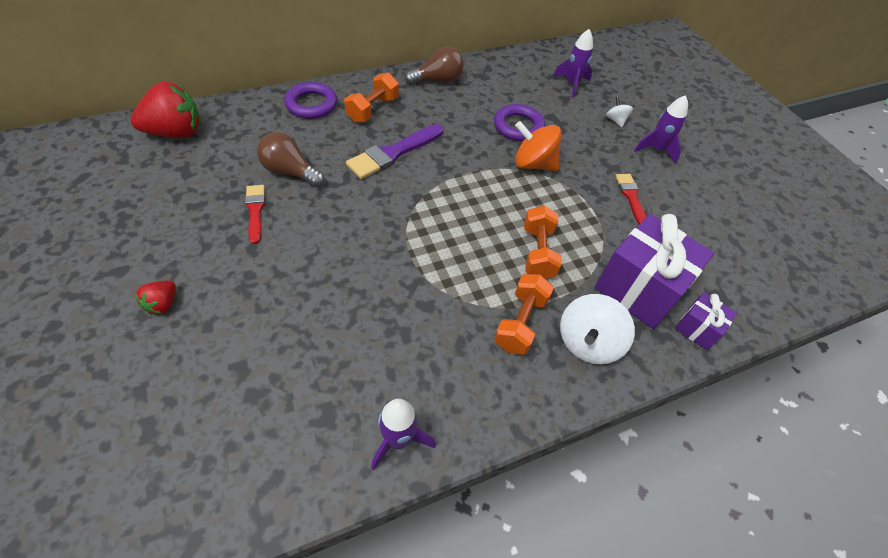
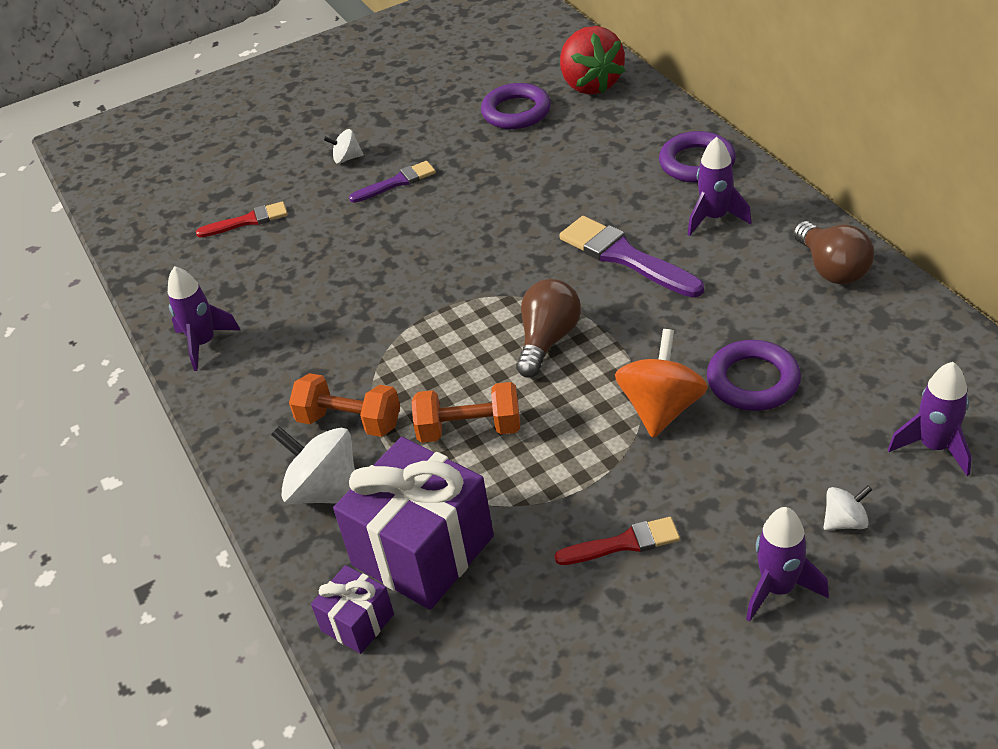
camera: 95 degrees right, 10 degrees down
red strawberry [135,281,176,315] -> white spinning top [324,129,364,164]
red brush [245,185,265,244] -> red brush moved to [196,201,288,238]
brown light bulb [257,132,324,187] -> brown light bulb moved to [516,279,581,378]
orange dumbbell [344,72,399,123] -> purple rocket [687,137,752,236]
none -> purple brush [349,161,436,203]
none -> purple ring [481,83,551,129]

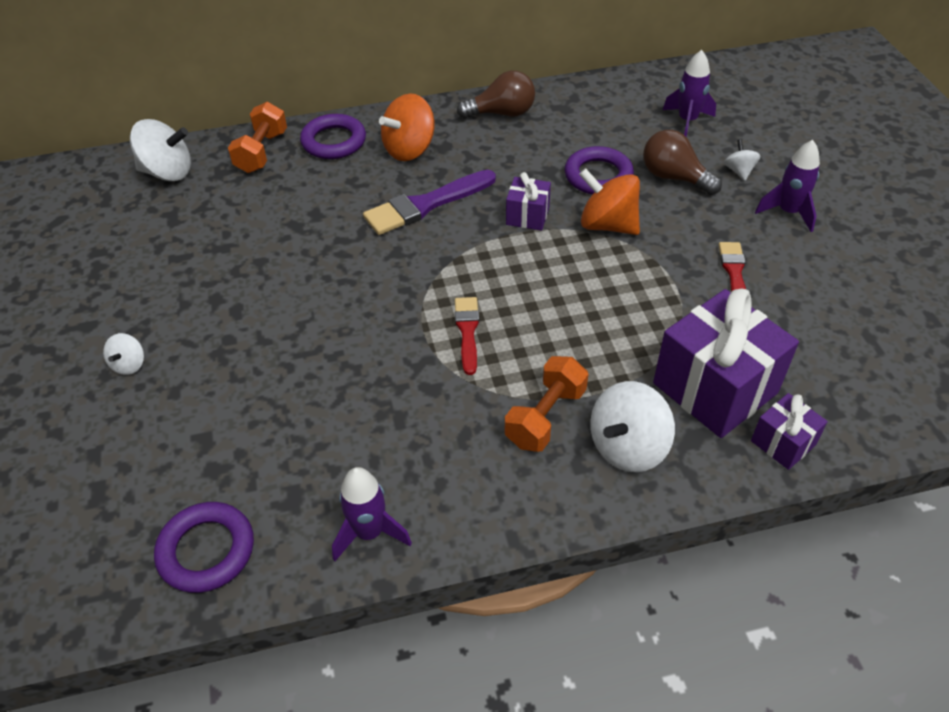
camera: 80 degrees left, 5 degrees up
red brush [196,201,288,238] -> red brush moved to [455,297,479,375]
purple brush [349,161,436,203] -> none
orange dumbbell [412,382,520,443] -> orange dumbbell moved to [228,102,287,173]
purple ring [481,83,551,129] -> purple ring moved to [154,502,254,593]
brown light bulb [516,279,581,378] -> brown light bulb moved to [643,130,722,195]
red strawberry [560,26,625,95] -> white spinning top [130,119,191,181]
purple rocket [687,137,752,236] -> orange spinning top [379,93,434,161]
none -> purple gift [506,172,551,230]

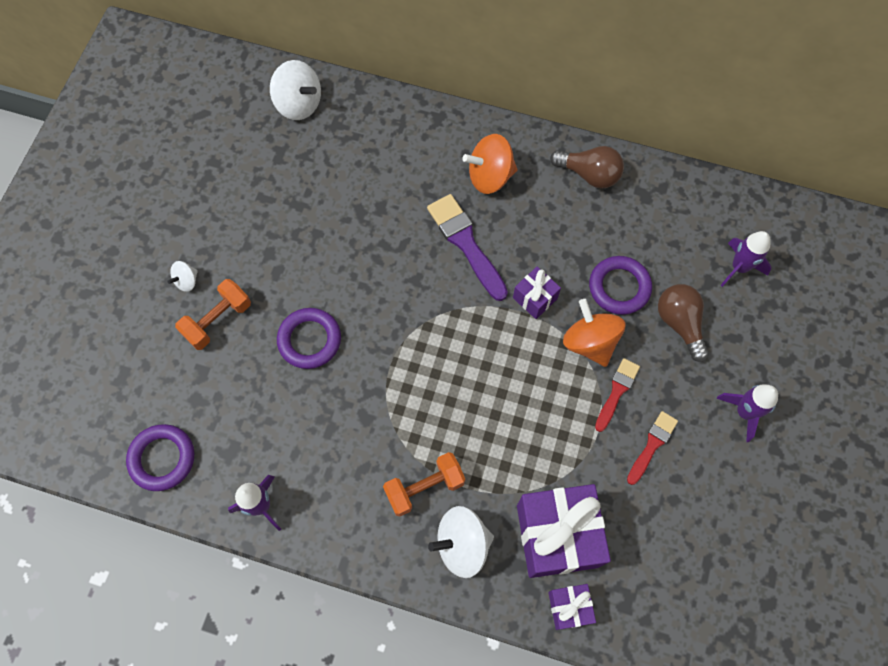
camera: 30 degrees right, 20 degrees up
orange dumbbell [228,102,287,173] -> orange dumbbell moved to [175,279,251,350]
purple ring [300,114,366,159] -> purple ring moved to [277,308,341,369]
purple brush [363,170,496,235] -> purple brush turned 60 degrees clockwise [427,194,508,301]
red brush [455,297,479,375] -> red brush moved to [595,358,640,432]
white spinning top [724,139,761,181] -> none

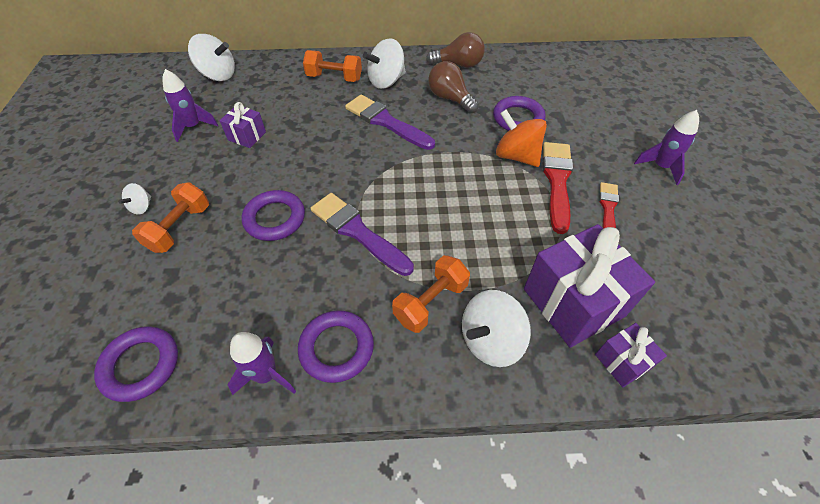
camera: 20 degrees left, 15 degrees down
orange spinning top [462,134,517,194] -> white spinning top [363,38,406,89]
purple gift [513,267,561,319] -> purple gift moved to [220,102,266,148]
red brush [595,358,640,432] -> red brush [543,142,573,234], size x1.66
brown light bulb [658,284,709,362] -> brown light bulb moved to [428,61,479,113]
purple rocket [721,231,772,287] -> purple rocket moved to [162,69,218,142]
none -> purple ring [298,310,374,383]
none -> orange dumbbell [303,50,362,82]
none -> purple brush [310,193,414,276]

